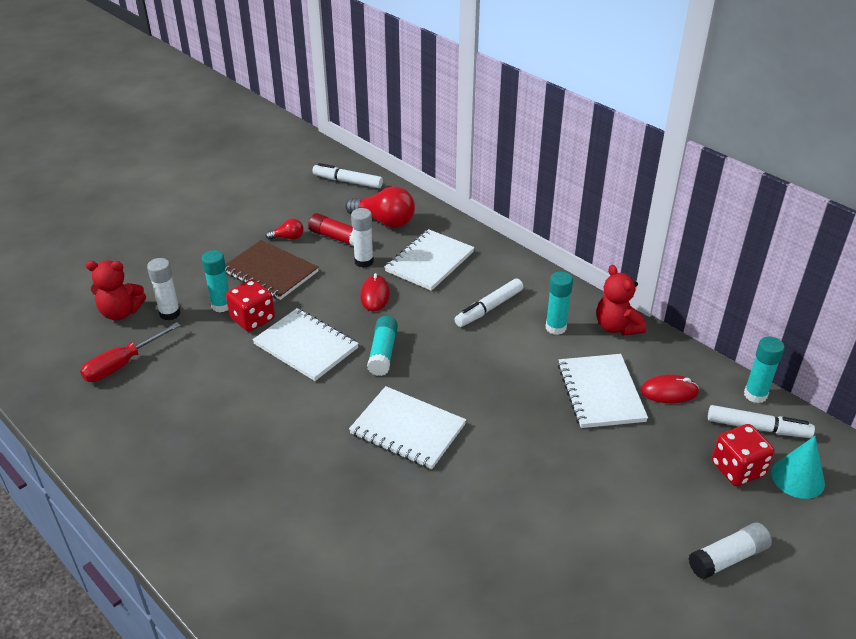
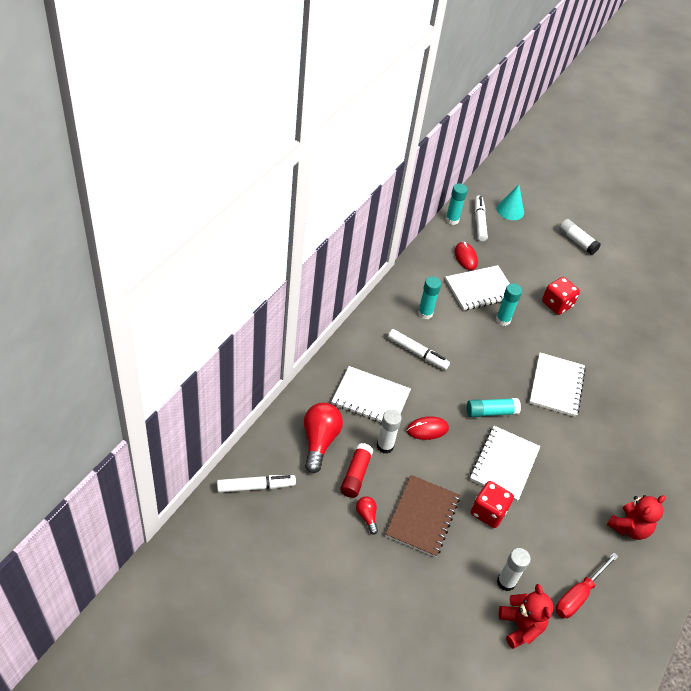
camera: 110 degrees left, 10 degrees up
red screwdriver [80,322,181,382] -> red screwdriver turned 105 degrees clockwise [556,553,618,618]
turquoise glue stick [201,250,229,312] -> turquoise glue stick moved to [496,283,522,326]
white marker [312,163,383,188] -> white marker turned 105 degrees counterclockwise [217,475,296,493]
red teddy bear [596,265,646,336] -> red teddy bear moved to [607,495,666,540]
red dice [712,424,775,486] -> red dice moved to [542,277,580,315]

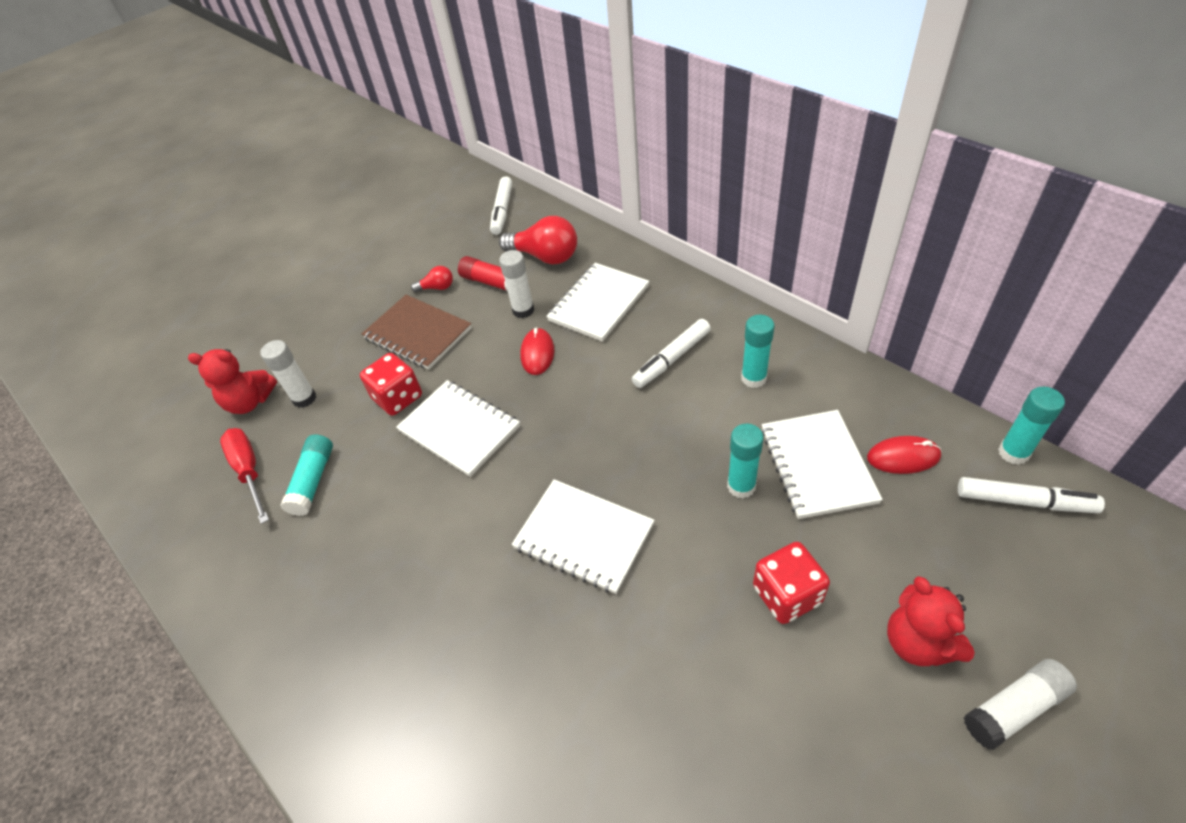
camera: 115 degrees right, 0 degrees up
turquoise glue stick [467,398,521,417] -> turquoise glue stick moved to [280,435,333,516]
turquoise cone [497,185,524,220] -> none
red teddy bear [607,495,666,540] -> red teddy bear moved to [887,576,975,666]

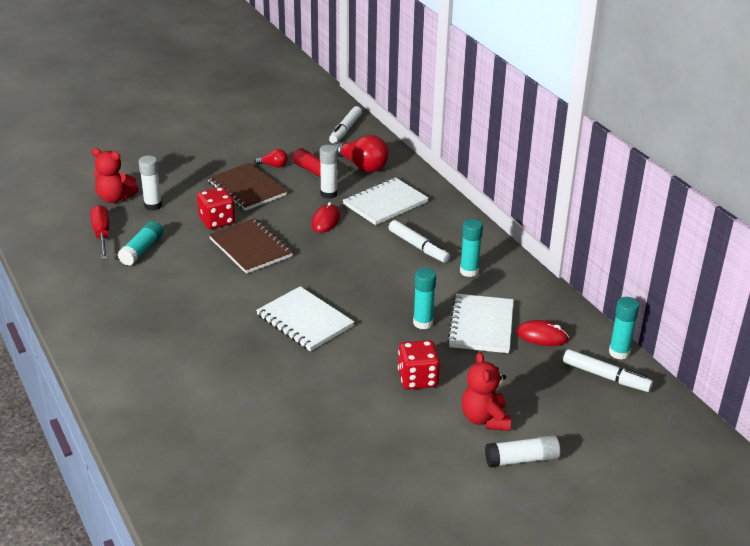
camera: 10 degrees right, 15 degrees down
white notebook [396,380,520,477] -> brown notebook [209,218,293,274]
white marker [632,319,711,388] -> white marker turned 105 degrees counterclockwise [389,220,450,263]

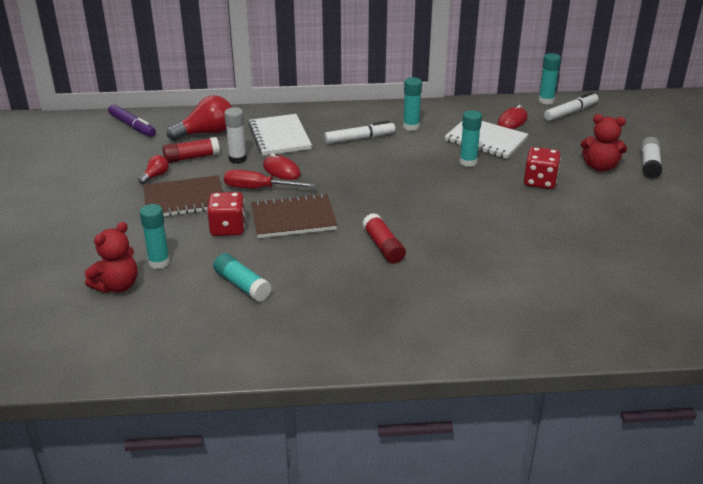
camera: 65 degrees left, 0 degrees up
red screwdriver [91,205,109,260] -> red screwdriver moved to [224,170,316,188]
white glue stick [139,155,162,211] -> turquoise glue stick [140,204,170,269]
white notebook [256,286,354,351] -> none
white marker [329,106,362,143] -> purple marker [108,104,156,137]
none -> red glue stick [362,213,406,264]

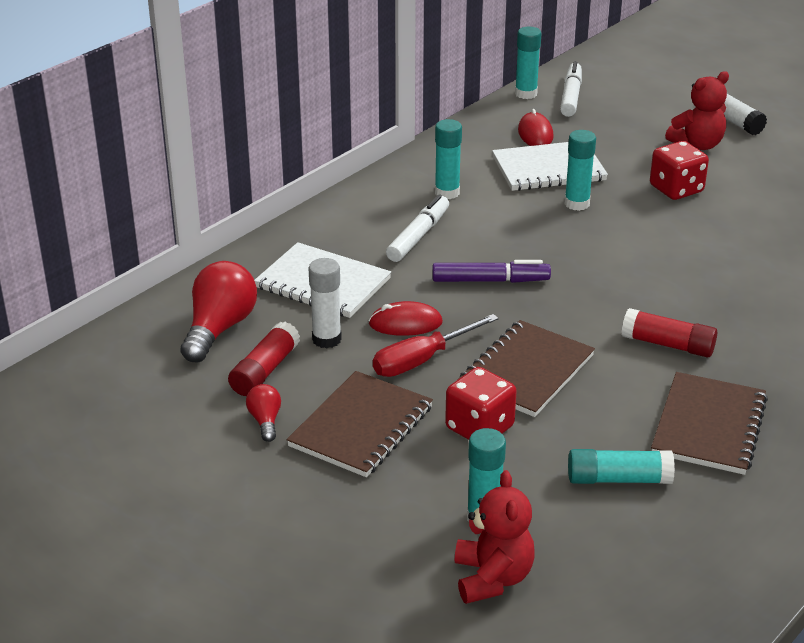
camera: 45 degrees left, 0 degrees up
purple marker [108,104,156,137] -> purple marker moved to [432,260,551,283]
none -> brown notebook [651,372,768,475]

